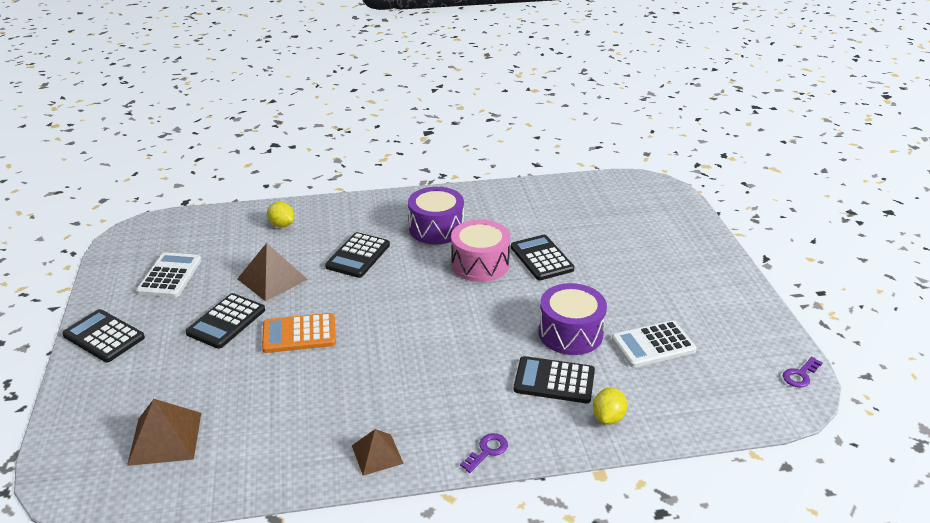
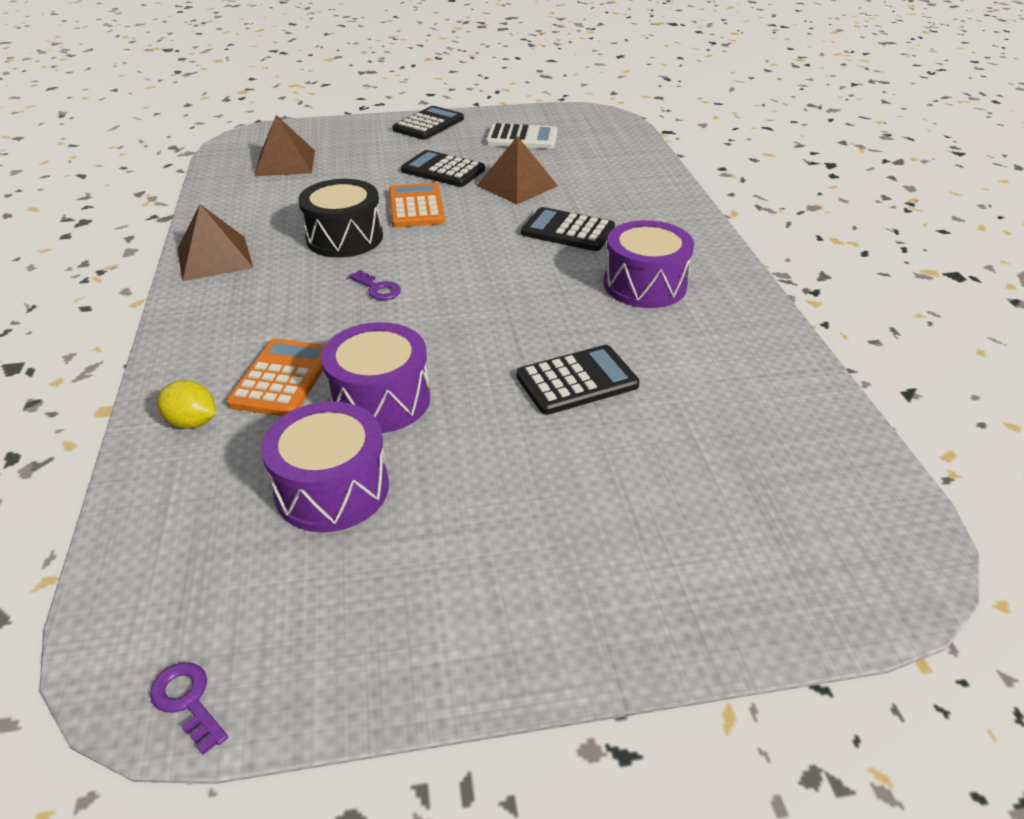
camera: 90 degrees right, 5 degrees up
yellow lemon [267,202,295,227] -> none
brown pyramid [352,429,404,476] -> brown pyramid [178,204,253,281], size x1.54
pink drum [451,219,510,282] -> none
purple key [460,433,508,473] -> purple key moved to [349,270,401,300]
black calculator [514,356,595,403] -> orange calculator [226,339,325,416]
white calculator [612,320,697,368] -> purple drum [261,401,389,532]
none -> black drum [298,179,383,257]

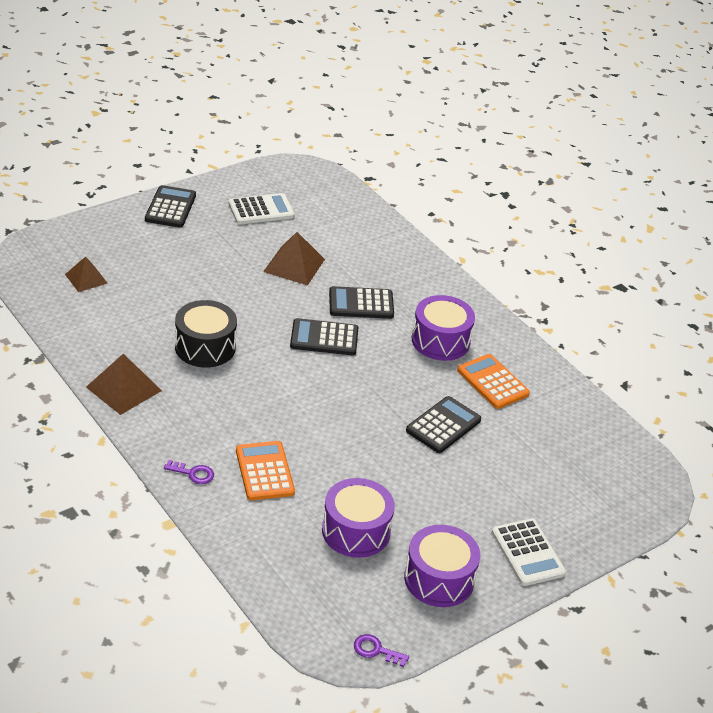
camera: 30 degrees left, 0 degrees up
yellow lemon [157,380,216,429] -> none
brown pyramid [254,115,315,176] -> brown pyramid [65,256,108,292], size x0.65
purple drum [321,322,430,433] -> purple drum moved to [404,525,480,607]
purple key [349,270,401,300] -> purple key moved to [164,460,214,484]
orange calculator [389,183,445,227] -> orange calculator moved to [457,354,530,409]
black calculator [401,150,485,187] -> black calculator moved to [290,318,358,355]
none -> white calculator [492,518,566,586]

